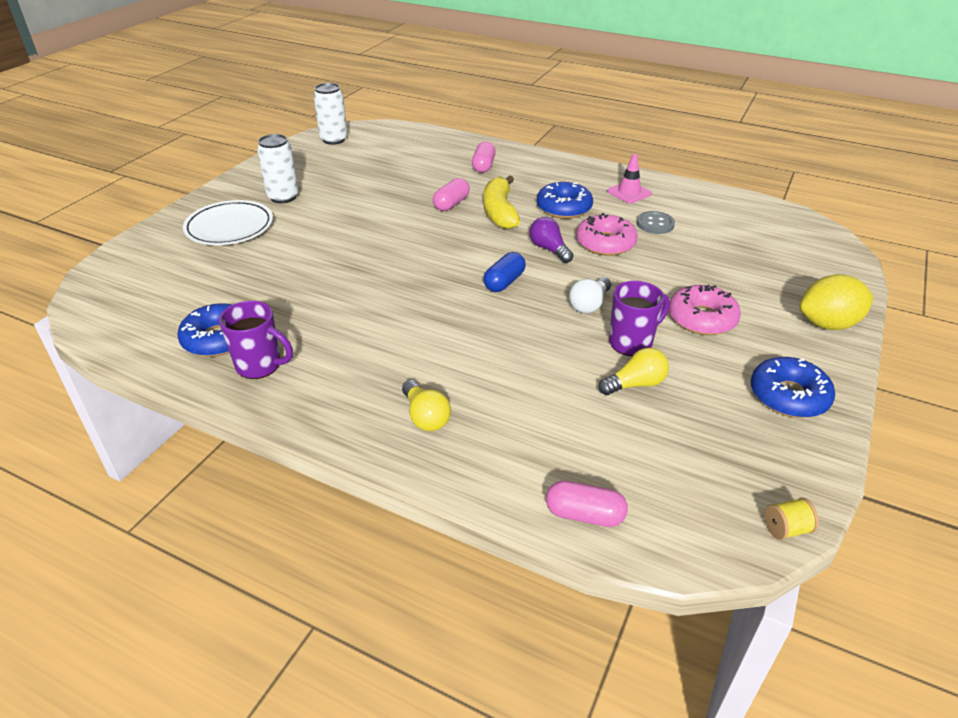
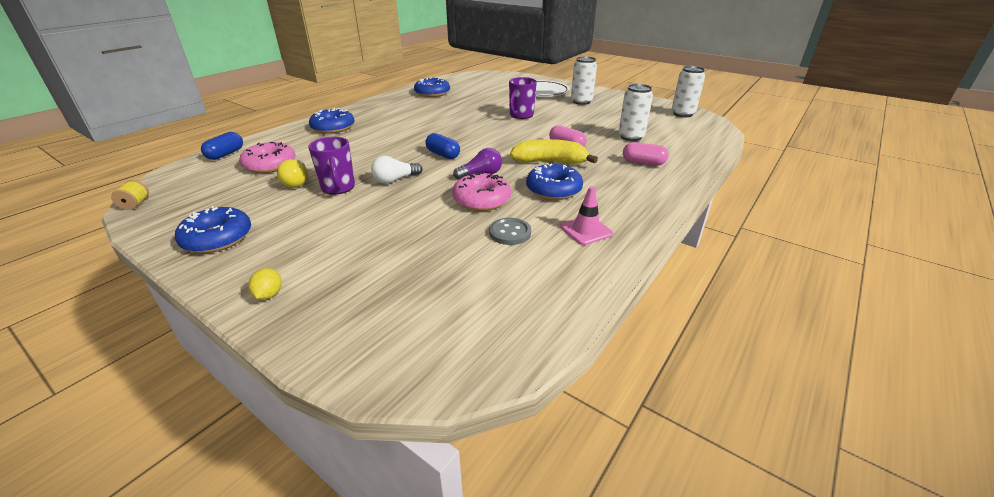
camera: 100 degrees right, 5 degrees down
purple mug [219,301,293,379] -> purple mug moved to [509,77,537,119]
yellow light bulb [402,380,451,431] -> blue donut [309,108,354,134]
pink capsule [546,481,628,527] -> blue capsule [201,132,243,160]
white light bulb [569,277,611,313] -> white light bulb turned 75 degrees counterclockwise [371,156,422,184]
pink donut [669,285,741,335] -> pink donut moved to [239,142,295,173]
yellow lemon [800,274,874,330] -> yellow lemon [248,268,282,300], size x0.47
none -> white can [619,84,653,141]

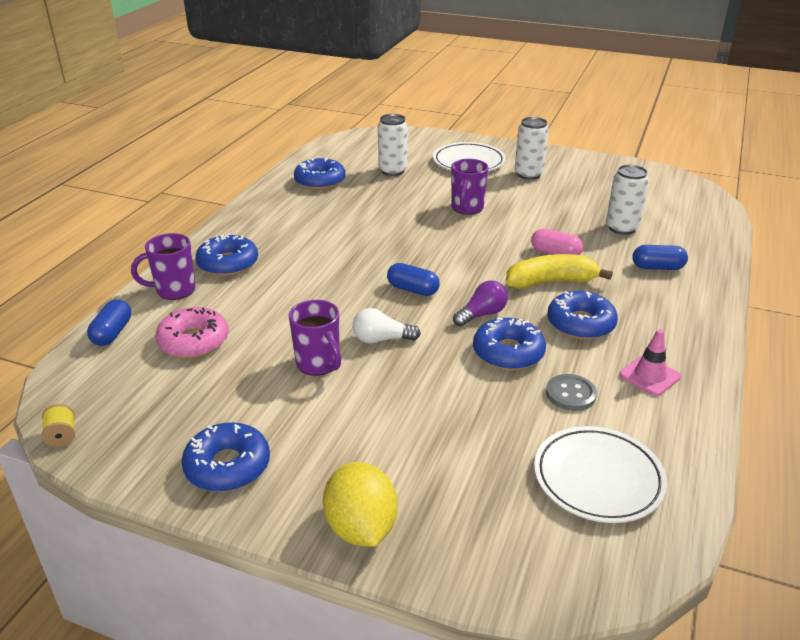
camera: 15 degrees left, 0 degrees up
yellow lemon [248,268,282,300] -> yellow lemon [323,462,398,547], size x2.11
yellow light bulb [277,159,308,188] -> none
white light bulb [371,156,422,184] -> white light bulb turned 45 degrees clockwise [353,308,421,344]
pink donut [452,172,511,211] -> blue donut [473,318,546,370]
pink capsule [623,142,669,166] -> blue capsule [632,245,688,270]
white can [672,66,705,117] -> white can moved to [378,114,408,176]
none -> purple mug [131,233,196,300]
none -> white plate [534,426,667,523]

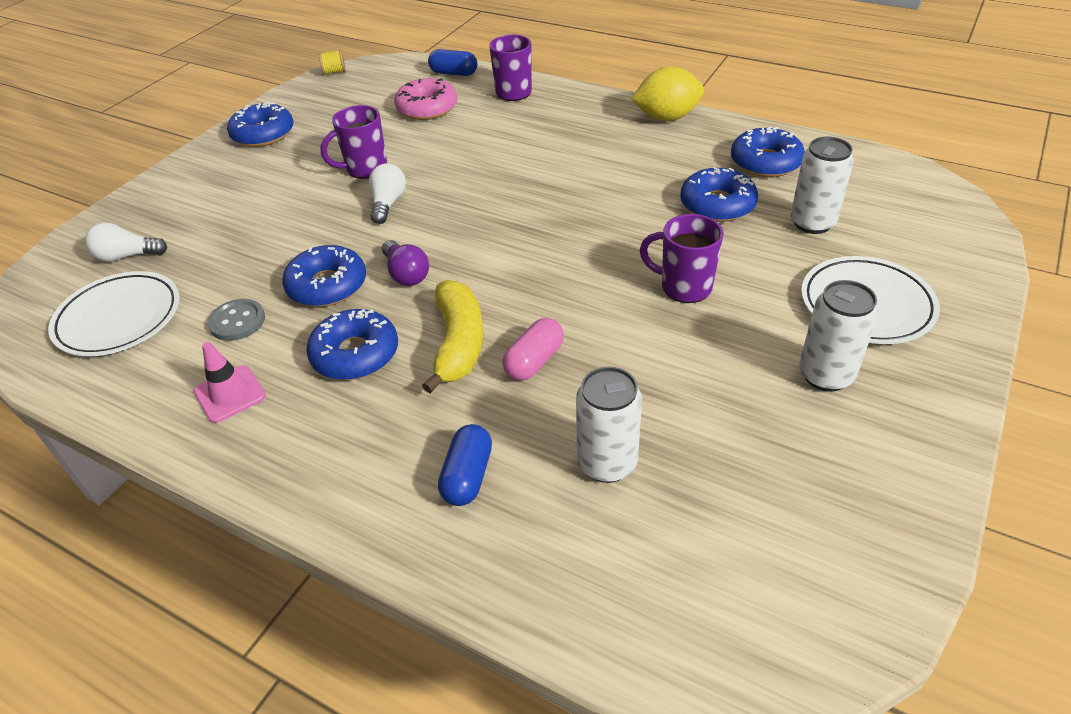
camera: 100 degrees right, 10 degrees up
blue donut [195,233,258,276] -> blue donut moved to [681,167,758,222]
yellow lemon [323,462,398,547] -> yellow lemon moved to [631,67,704,121]
blue capsule [387,263,440,296] -> none
none -> white light bulb [85,223,167,262]

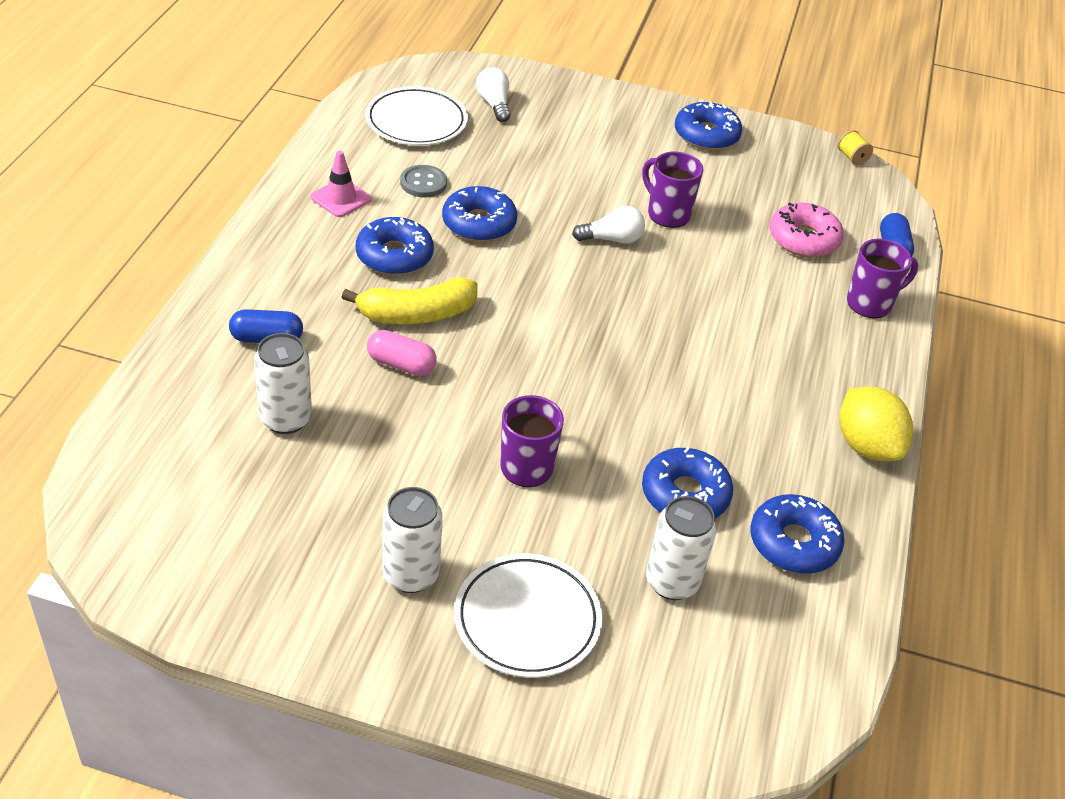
camera: 70 degrees right, 0 degrees up
purple light bulb [382,240,429,286] -> none

